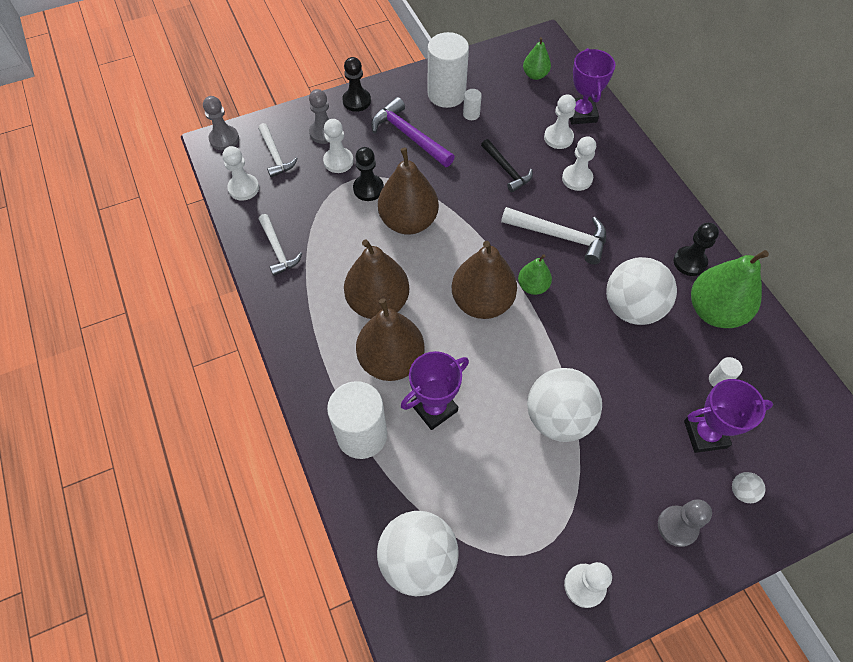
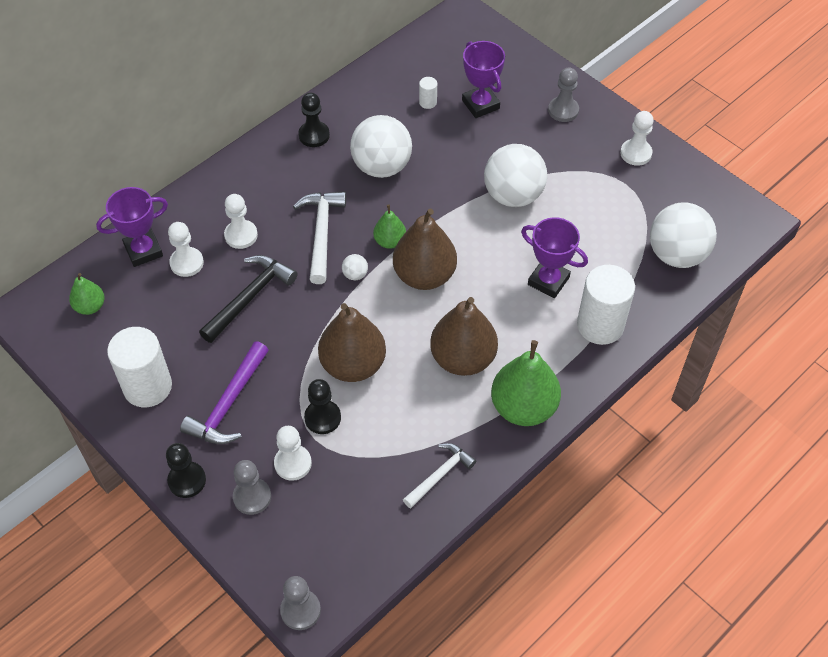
camera: 110 degrees left, 5 degrees down
white pawn [223,146,259,201] -> none
white hammer [258,123,298,177] -> none
brown pear [356,298,424,381] -> none
white cylinder [463,89,482,120] -> none
black hammer [481,139,533,192] -> black hammer [199,255,297,343], size x1.50
green pear [691,250,769,328] -> green pear moved to [491,340,561,426]
white ball [732,472,766,503] -> white ball moved to [342,254,368,280]

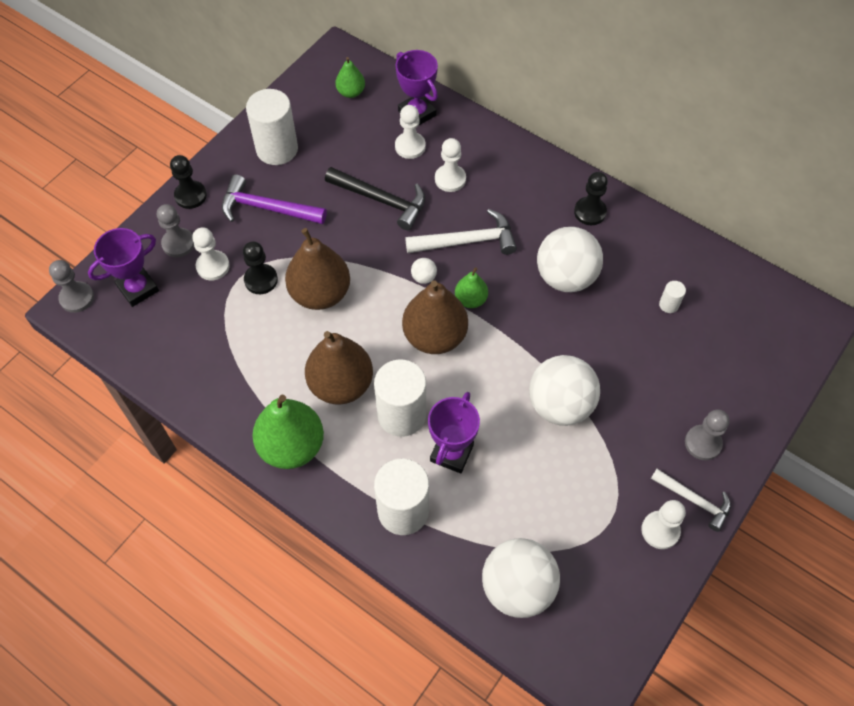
camera: 80 degrees right, 5 degrees up
white hammer [403,443,476,508] -> white hammer moved to [651,469,731,532]
purple trophy [462,41,505,118] -> purple trophy moved to [88,228,159,307]
none -> white cylinder [374,359,426,437]

